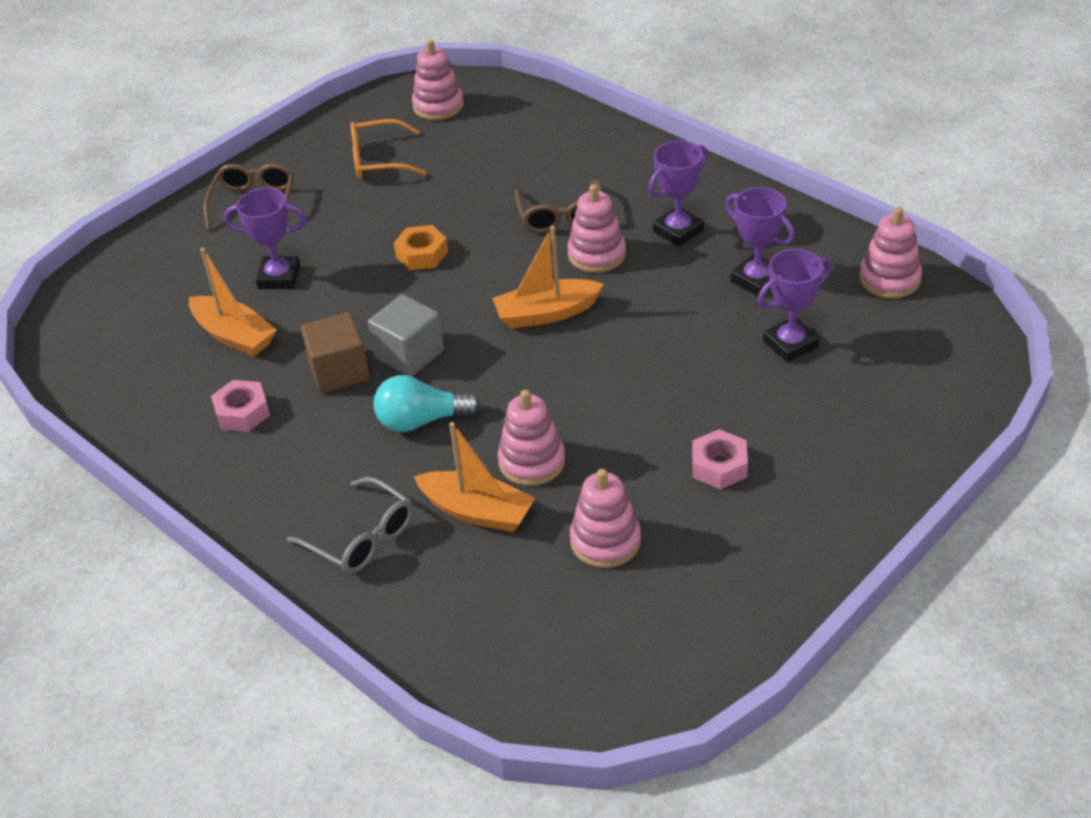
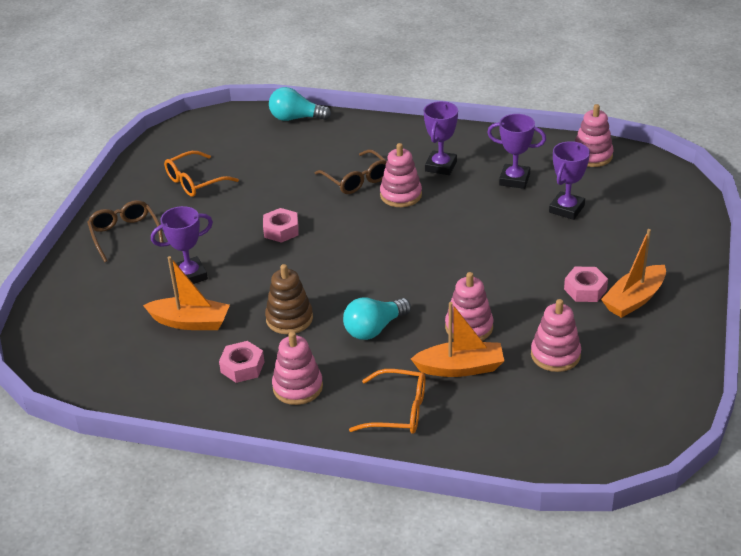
camera: 30 degrees left, 5 degrees down
grey glasses [287,477,413,574] -> orange glasses [349,369,426,434]
brown cube [301,312,370,393] -> brown stacking toy [265,264,313,334]
grey cube [368,294,444,377] -> none
orange nut [394,225,448,270] -> pink nut [263,208,299,243]
pink stacking toy [412,39,464,120] -> pink stacking toy moved to [272,331,323,405]
orange boat [492,226,604,329] -> orange boat moved to [601,229,666,318]
none -> turquoise light bulb [269,87,331,121]

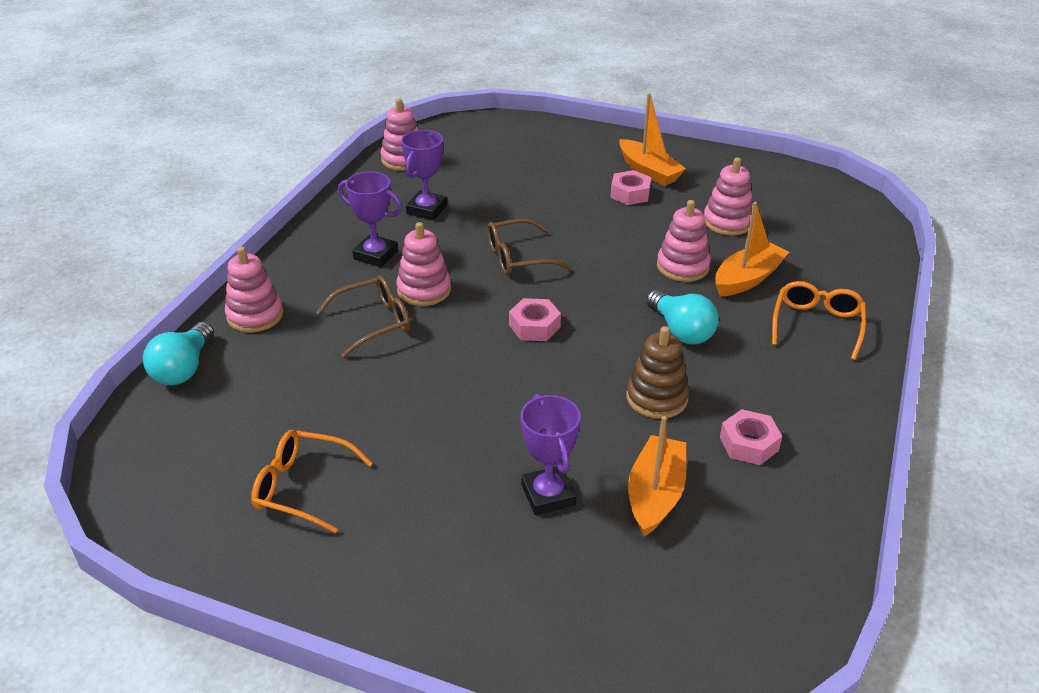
camera: 85 degrees left, 0 degrees up
brown glasses [87,200,164,262] -> brown glasses moved to [487,219,571,276]
orange glasses [164,151,239,197] -> orange glasses turned 135 degrees clockwise [251,430,373,533]
pink nut [263,208,299,243] -> pink nut moved to [509,298,561,341]
pink stacking toy [272,331,323,405] -> pink stacking toy moved to [225,247,284,333]
orange boat [411,302,504,377] -> orange boat turned 45 degrees clockwise [715,202,789,296]
purple trophy [549,141,590,220] -> none

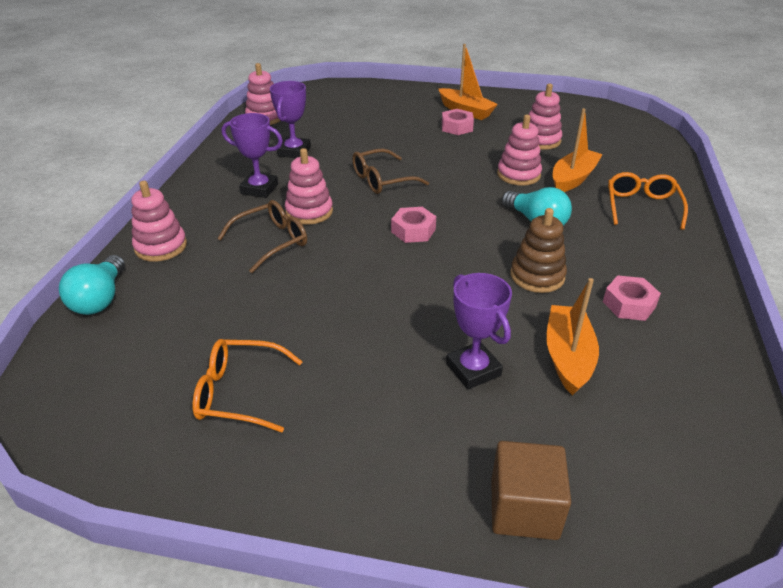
camera: 10 degrees left, 0 degrees up
none -> brown cube [491,441,571,540]

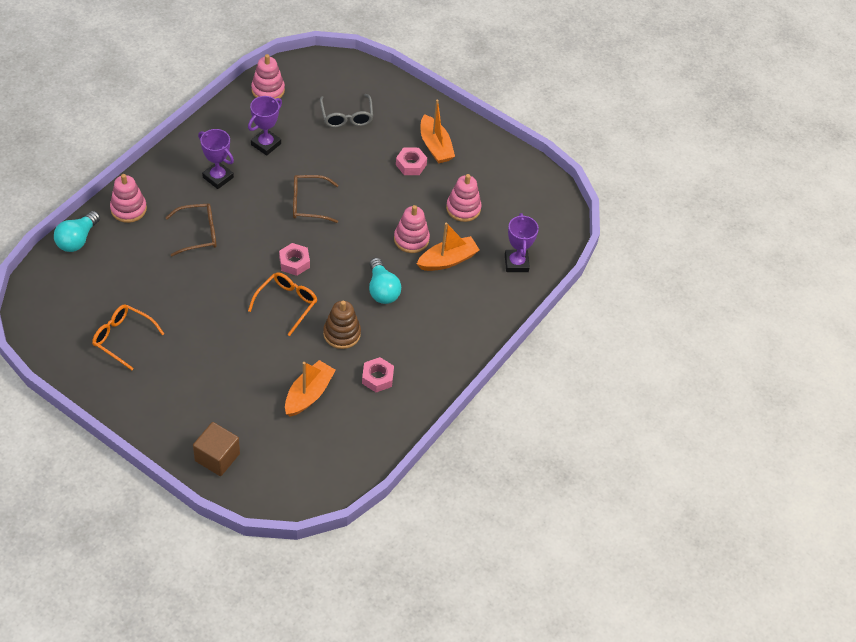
camera: 20 degrees right, 15 degrees up
pink stacking toy [285,148,333,225] -> none
purple trophy [446,273,512,390] -> purple trophy moved to [505,213,539,272]
orange glasses [608,172,688,230] -> orange glasses moved to [248,272,317,336]
none -> grey glasses [320,94,373,128]

